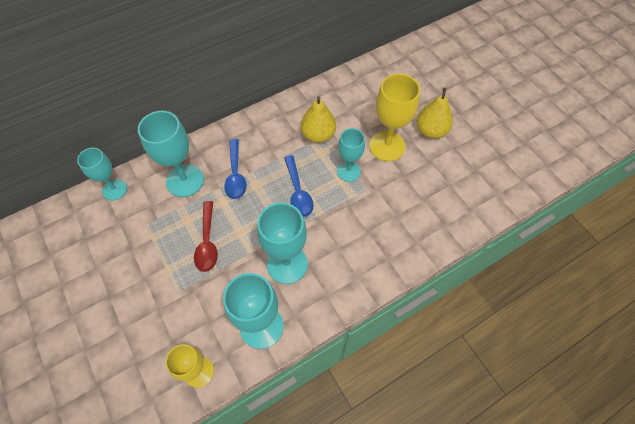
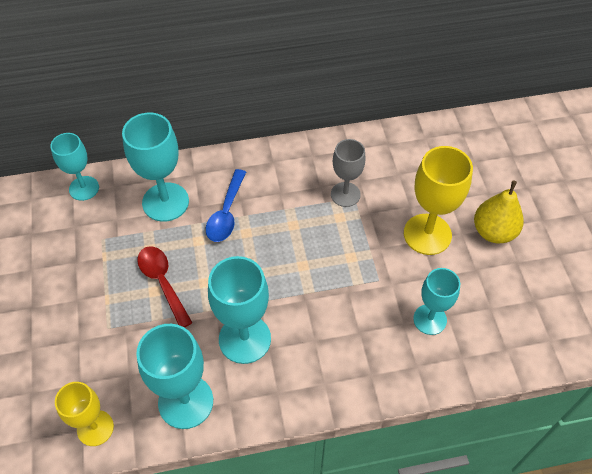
camera: 20 degrees right, 5 degrees down
red spoon [194,201,218,272] -> red spoon turned 135 degrees clockwise [137,246,193,328]
blue spoon [284,155,314,217] -> none
yellow pear [301,96,336,143] -> grey goblet [331,139,366,207]
turquoise goblet [337,128,365,182] -> turquoise goblet moved to [413,268,460,335]

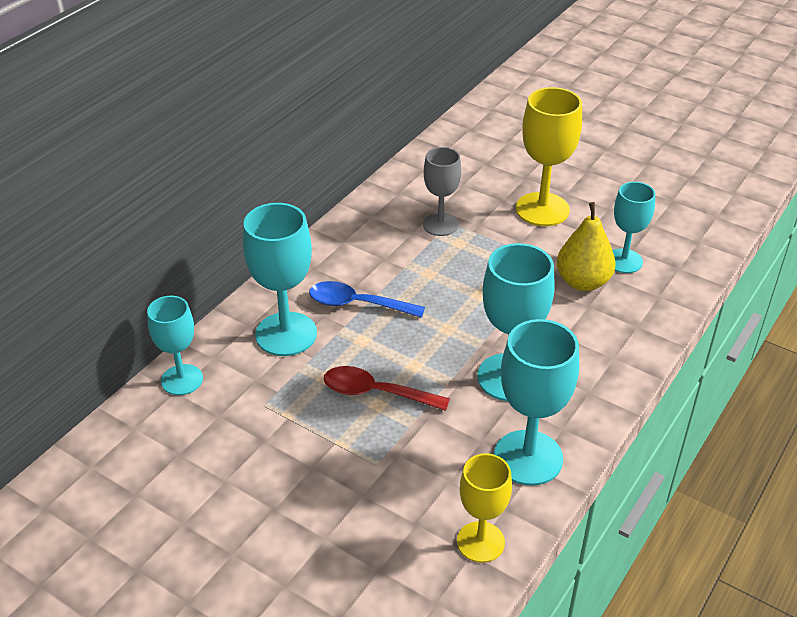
camera: 45 degrees left, 15 degrees down
blue spoon [206,169,246,242] -> blue spoon turned 135 degrees clockwise [309,281,425,318]
yellow pear [474,181,524,243] -> yellow pear moved to [557,202,616,291]

